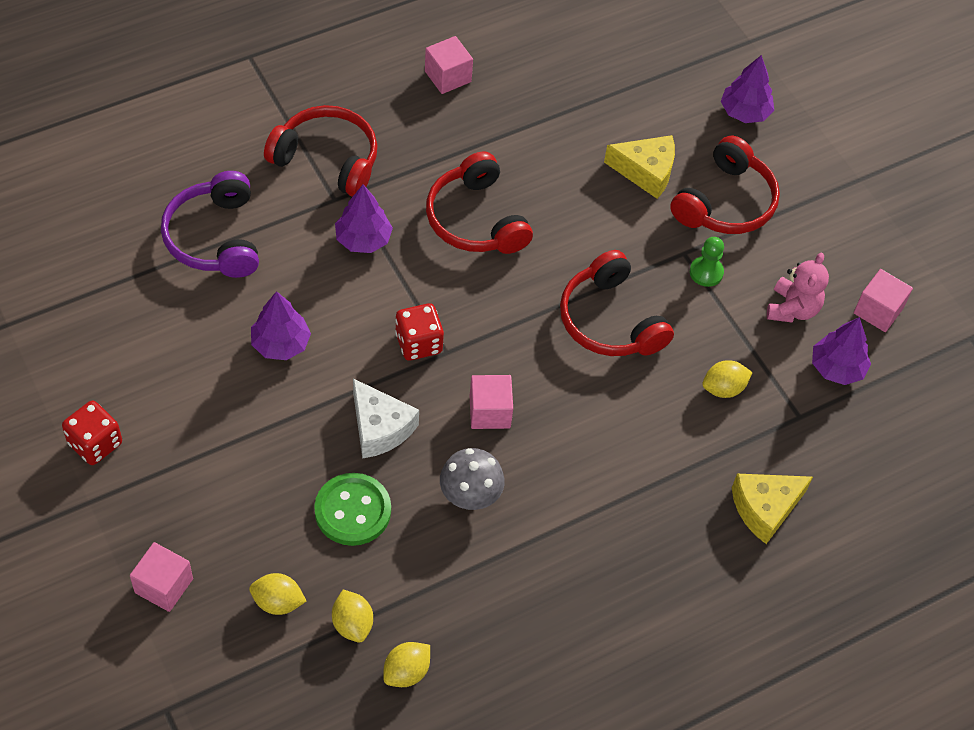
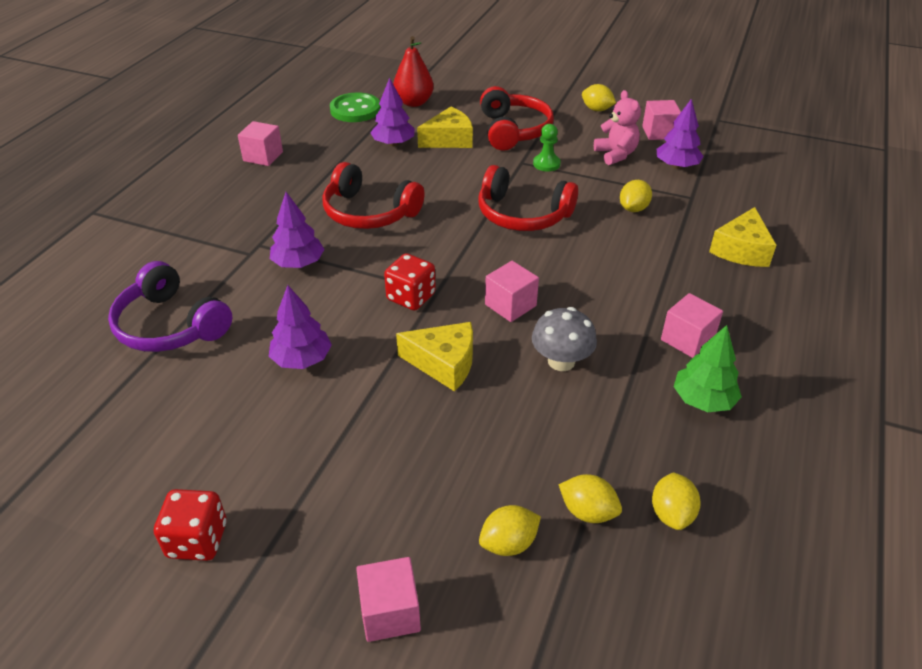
camera: 35 degrees left, 15 degrees down
red headphones [264,105,378,197] -> none
green button [314,473,391,546] -> green button moved to [330,92,381,122]
white cheese [353,378,419,459] -> yellow cheese [396,322,473,392]
purple tree [721,55,774,123] -> purple tree moved to [370,78,415,146]
none -> red pear [393,36,434,107]
none -> yellow lemon [582,84,616,111]
none -> pink cube [661,293,723,358]
none -> green tree [674,325,742,412]

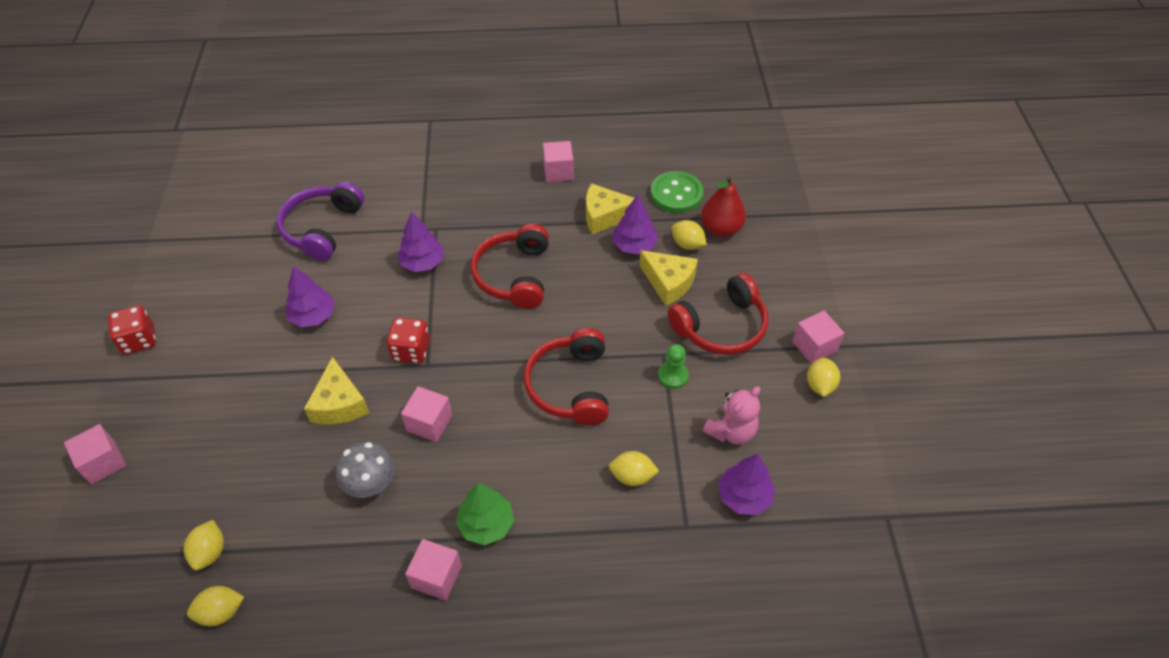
camera: 65 degrees right, 10 degrees up
yellow lemon [479,505,541,556] -> yellow lemon moved to [672,220,707,250]
pink cube [642,100,681,140] -> pink cube moved to [792,311,844,364]
green tree [674,325,742,412] -> green tree moved to [456,483,514,545]
yellow cheese [709,207,776,267] -> yellow cheese moved to [586,183,634,234]

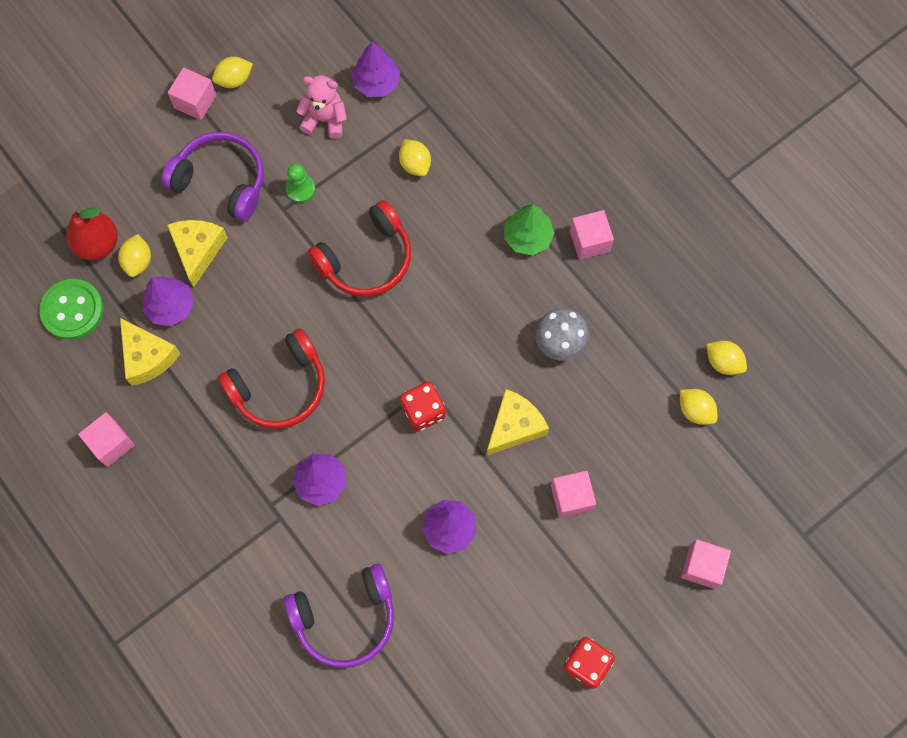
camera: 125 degrees left, 20 degrees up
yellow lemon [184,520,224,570] -> yellow lemon turned 75 degrees clockwise [680,389,717,425]
pink cube [401,386,452,442] -> pink cube moved to [551,471,596,518]
red headphones [668,273,768,355] -> purple headphones [162,132,264,221]

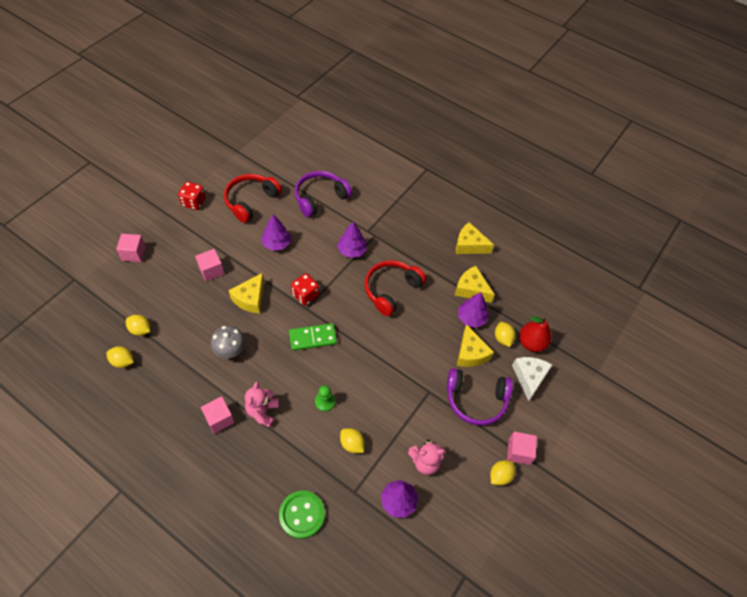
camera: 160 degrees right, 15 degrees down
green button [39,279,104,340] -> green button moved to [279,490,325,539]
pink cube [78,412,135,467] -> yellow cheese [456,222,494,254]
green pawn [285,163,316,203] -> green pawn moved to [315,385,335,412]
red headphones [307,200,411,297] -> red headphones moved to [224,174,282,223]
green tree [504,204,555,256] -> pink teddy bear [245,382,279,428]
none -> green domino [289,323,337,351]
none -> white cheese [512,357,552,401]

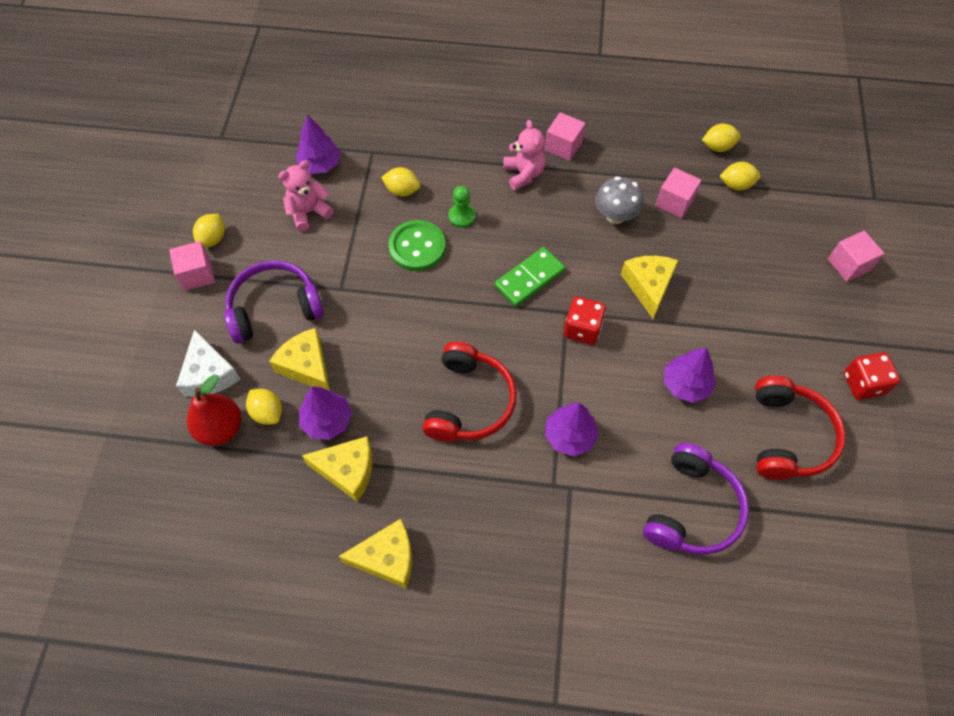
camera: 155 degrees right, 5 degrees up
pink cube [195,249,224,281] -> pink cube moved to [656,168,701,218]
green button [279,490,325,539] -> green button moved to [389,220,446,271]

